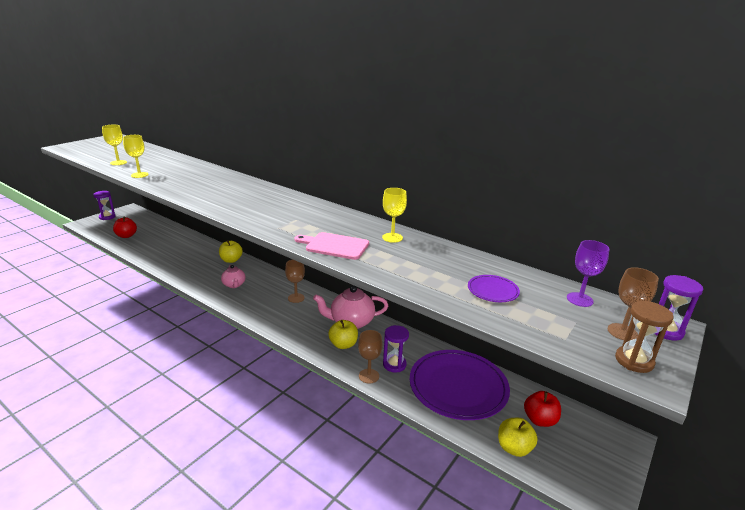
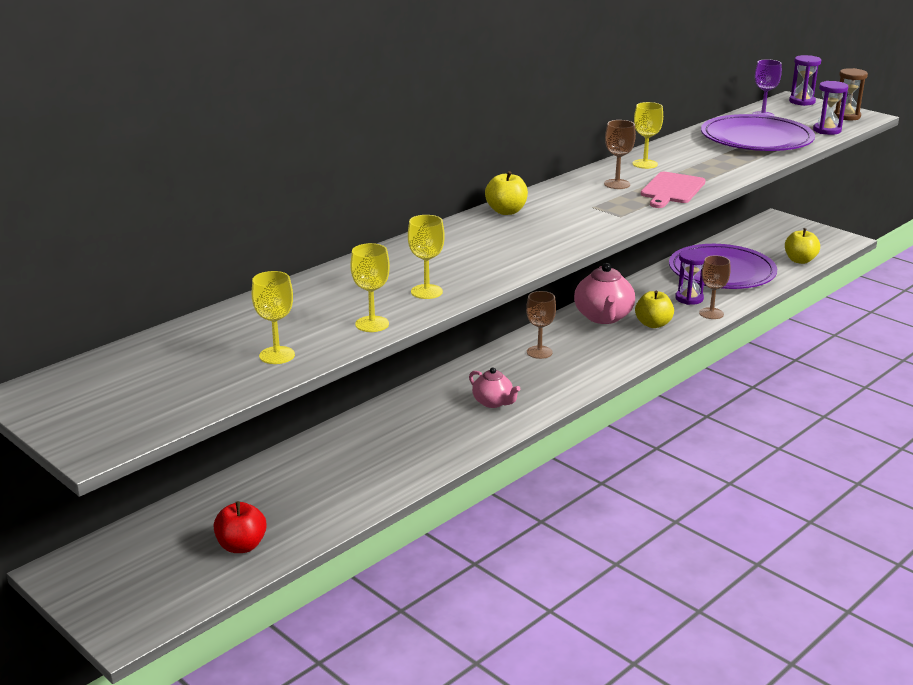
camera: 80 degrees left, 0 degrees up
purple hourglass [93,191,116,220] -> purple hourglass moved to [813,81,848,135]
yellow apple [219,240,243,263] -> yellow apple moved to [485,171,528,215]
pink teapot [221,265,246,288] -> pink teapot turned 60 degrees clockwise [469,368,520,408]
purple plate [468,275,520,302] -> purple plate [701,114,815,151], size x2.28
red apple [524,391,561,427] -> none
brown goblet [608,267,659,340] -> brown goblet moved to [604,120,636,189]
none -> yellow goblet [408,215,445,299]

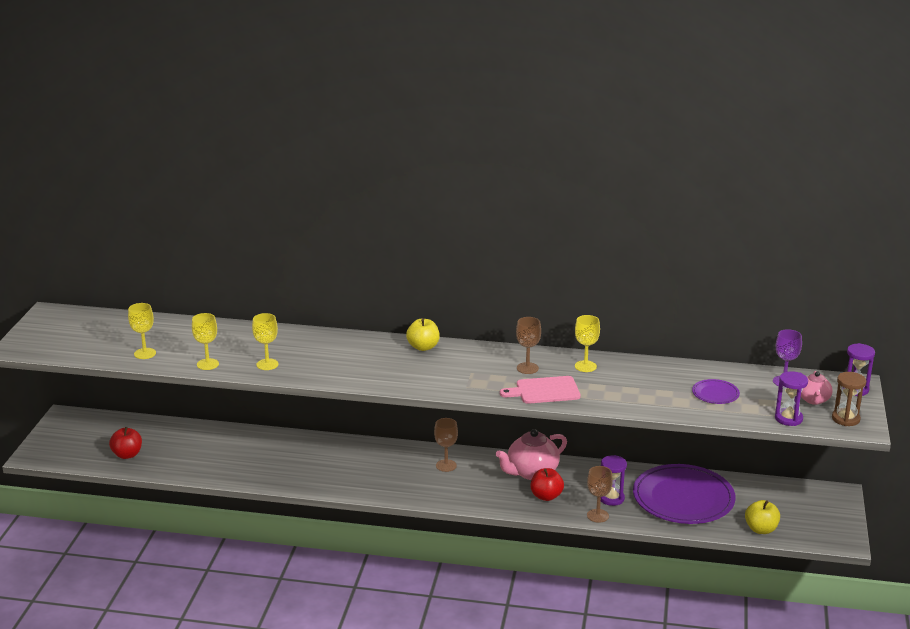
camera: 55 degrees right, 0 degrees up
pink teapot [469,368,520,408] -> pink teapot moved to [801,371,833,405]
yellow apple [635,291,674,328] -> red apple [531,468,564,501]
purple plate [701,114,815,151] -> purple plate [692,379,740,404], size x0.44

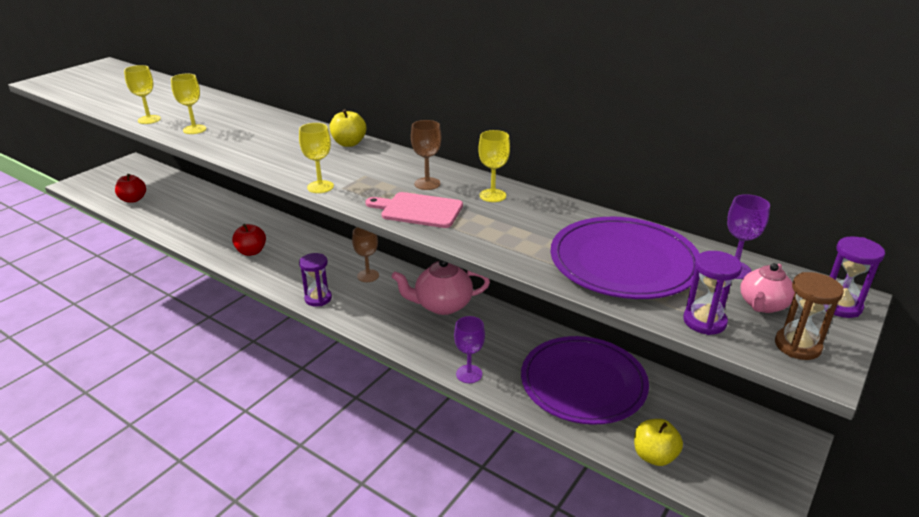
camera: 25 degrees right, 5 degrees up
yellow goblet [128,303,156,359] -> yellow goblet moved to [299,123,334,193]
red apple [531,468,564,501] -> red apple moved to [232,224,266,256]
brown goblet [587,466,613,523] -> purple goblet [454,316,485,383]
purple hourglass [601,455,627,506] -> purple hourglass moved to [299,253,332,306]
purple plate [692,379,740,404] -> purple plate [550,217,700,299], size x2.28

